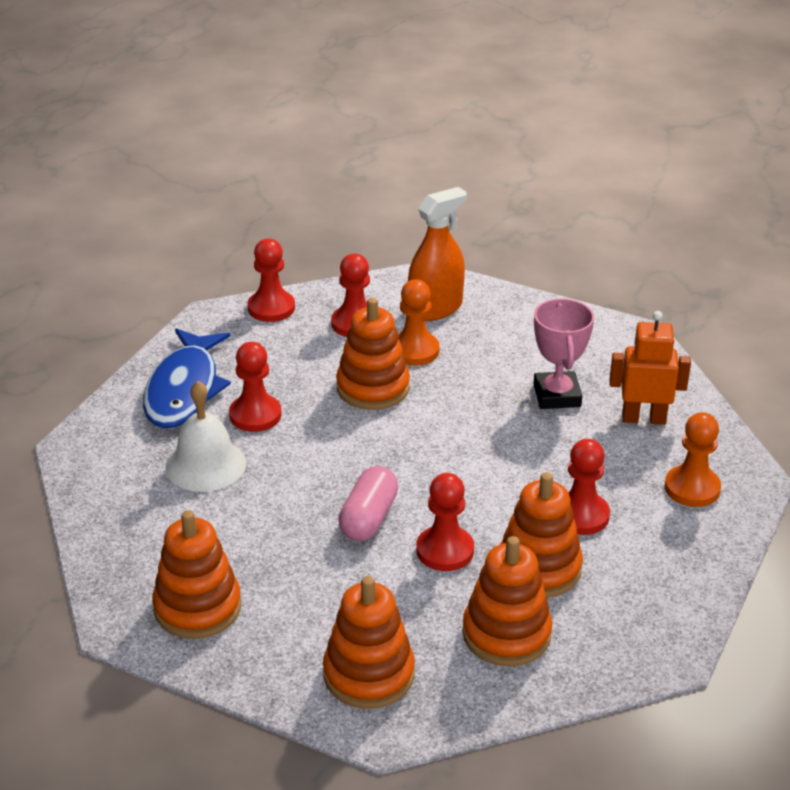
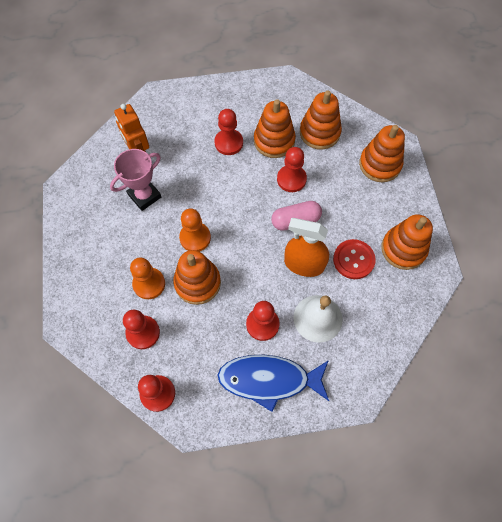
camera: 125 degrees left, 30 degrees up
blue fish [143,328,231,428] -> blue fish turned 150 degrees counterclockwise [217,355,329,412]
orange spray bottle [408,187,467,321] -> orange spray bottle moved to [284,218,329,277]
orange pawn [665,412,721,507] -> orange pawn moved to [179,208,211,252]
none -> red button [333,239,376,279]

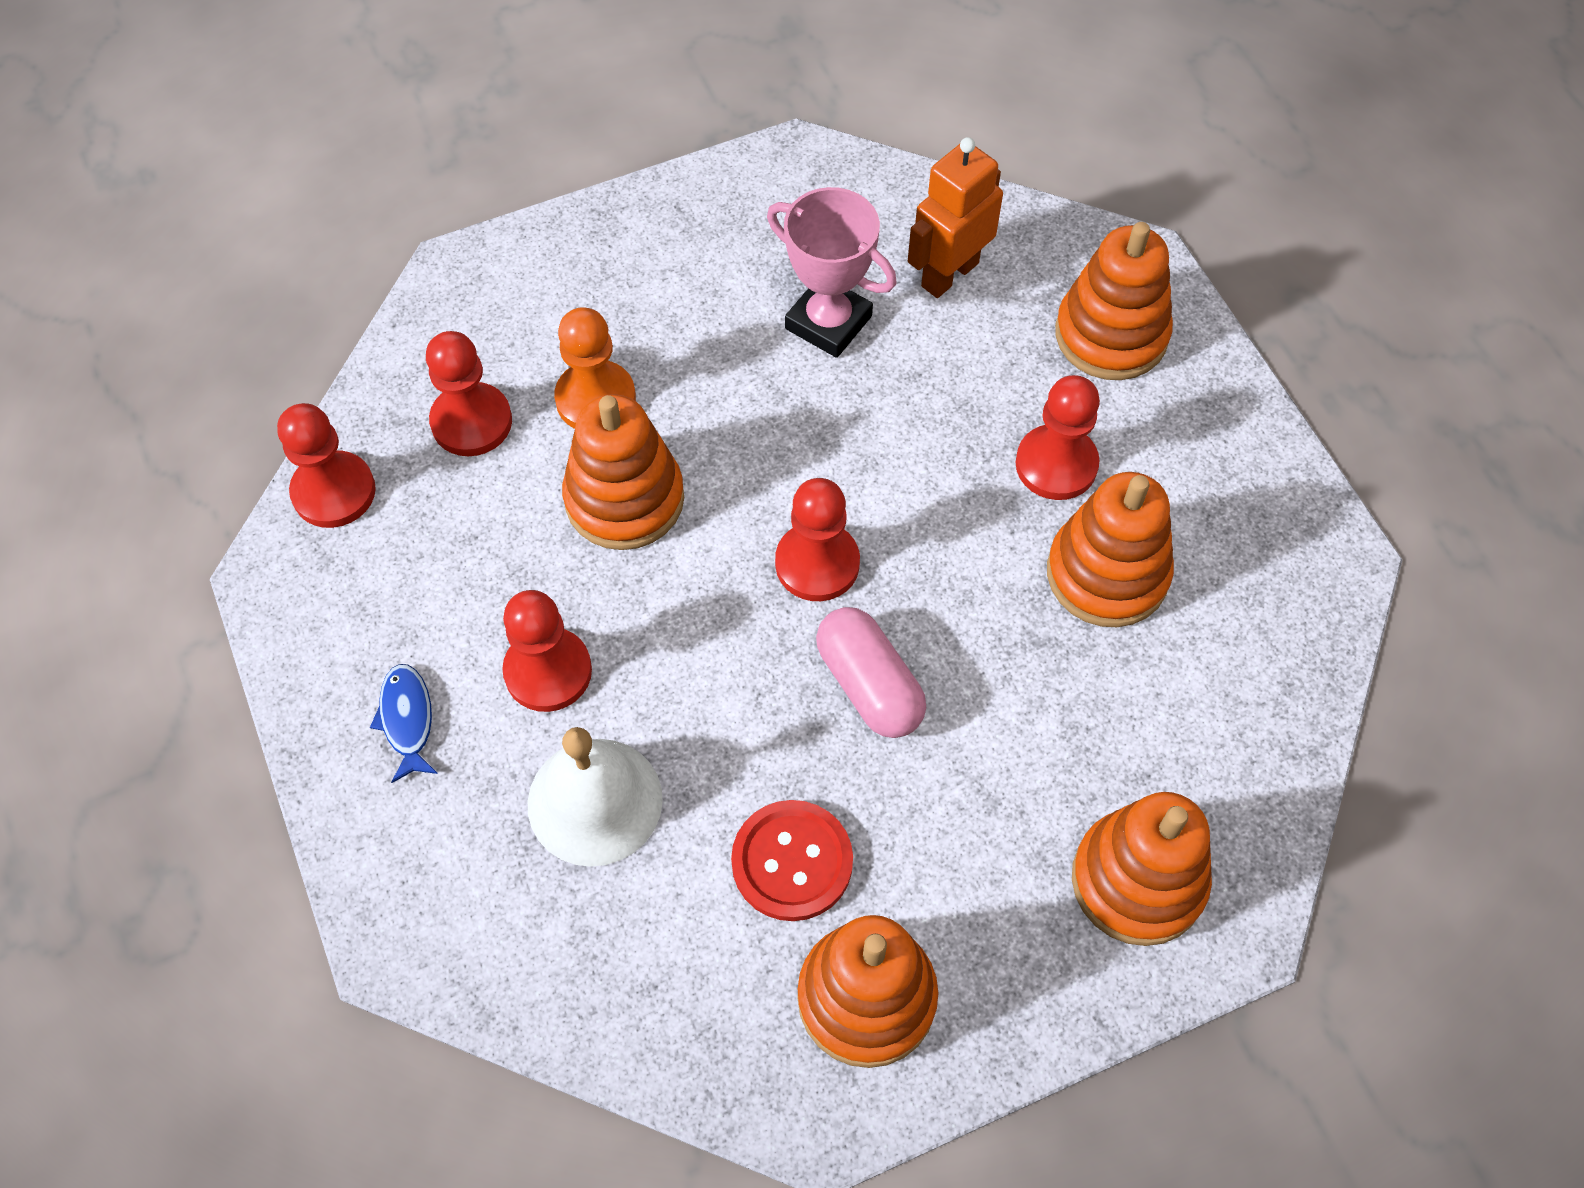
camera: 75 degrees right, 5 degrees down
orange pawn [179,208,211,252] -> none
blue fish [217,355,329,412] -> blue fish [370,664,438,783], size x0.44
red pawn [277,147,307,192] -> red pawn moved to [775,478,860,601]
orange spray bottle [284,218,329,277] -> none
orange stacking toy [300,90,342,150] -> orange stacking toy moved to [1055,222,1173,380]

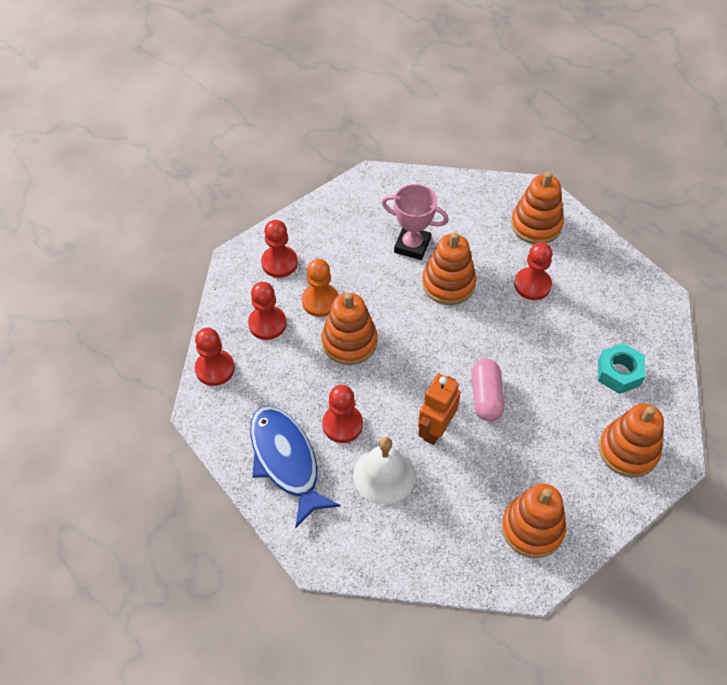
camera: 15 degrees left, 5 degrees down
blue fish [370,664,438,783] -> blue fish [250,406,341,528], size x2.26
red button [731,800,853,921] -> none
red pawn [775,478,860,601] -> red pawn moved to [261,220,298,278]
pink capsule [816,607,926,738] -> pink capsule turned 45 degrees clockwise [471,359,505,421]
orange robot [908,137,1003,298] -> orange robot moved to [418,374,461,445]
orange stacking toy [1047,472,1174,627] -> orange stacking toy moved to [422,232,476,305]
none -> turquoise nut [598,343,646,394]

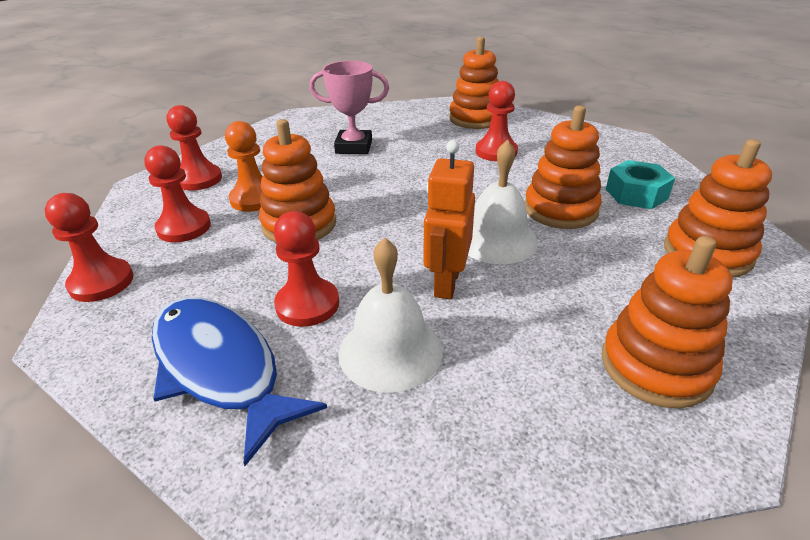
camera: 15 degrees left, 20 degrees down
orange stacking toy [422,232,476,305] -> orange stacking toy moved to [525,105,602,229]
pink capsule [471,359,505,421] -> white bell [468,140,538,264]

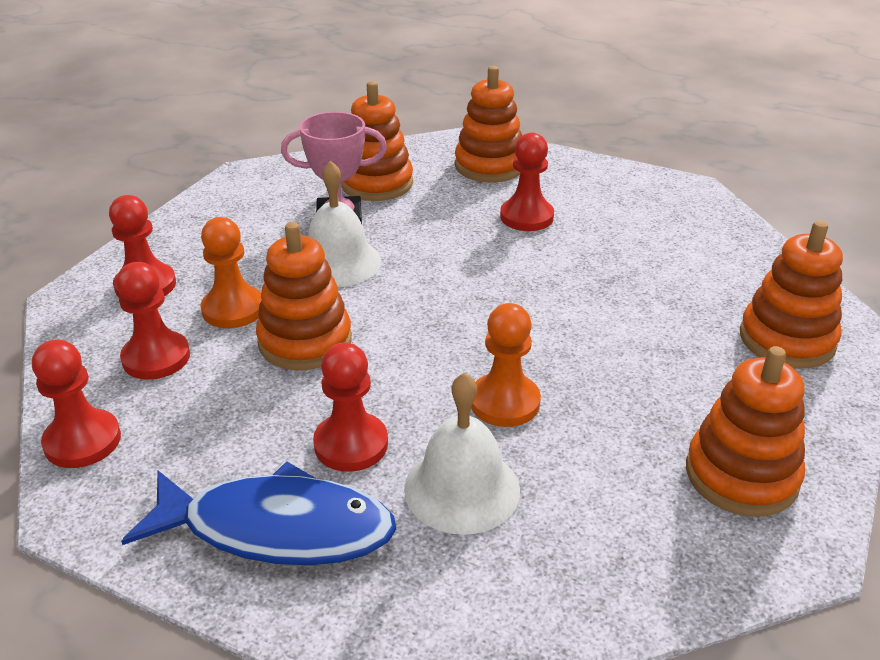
camera: 10 degrees left, 0 degrees up
blue fish [152,297,327,466] -> blue fish turned 150 degrees clockwise [121,461,396,565]
orange robot [424,140,475,299] -> orange pawn [471,303,541,427]
white bell [468,140,538,264] -> white bell moved to [308,161,381,287]
orange stacking toy [525,105,602,229] -> orange stacking toy moved to [342,81,413,201]
turquoise nut [606,160,675,209] -> none

